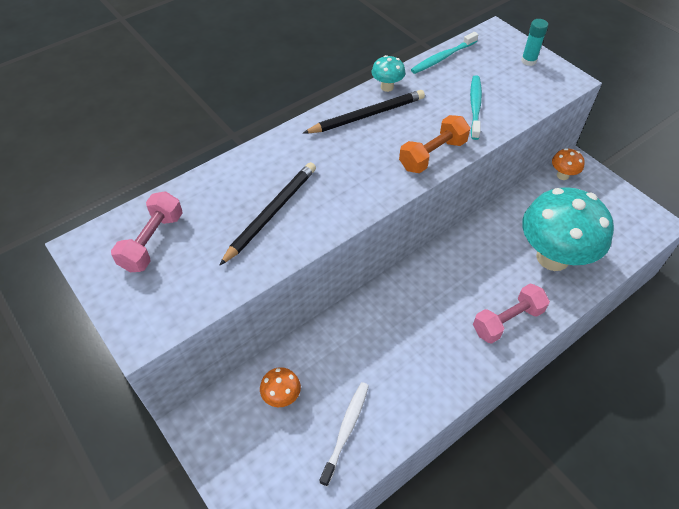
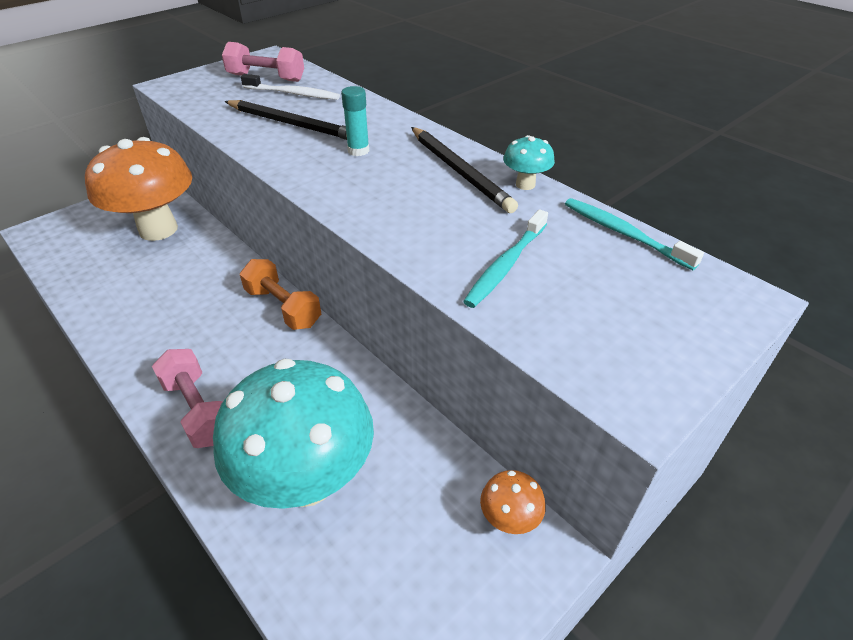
camera: 85 degrees right, 10 degrees down
orange mushroom [260,367,301,407] -> orange mushroom [85,137,192,241], size x2.41
white toothbrush [319,382,369,487] -> white toothbrush moved to [241,74,340,100]
orange dumbbell [399,115,470,173] -> orange dumbbell moved to [240,259,321,330]
turquoise toothbrush [470,75,482,140] -> turquoise toothbrush turned 120 degrees clockwise [463,209,548,308]
turquoise glue stick [521,19,548,66] -> turquoise glue stick moved to [341,86,369,156]

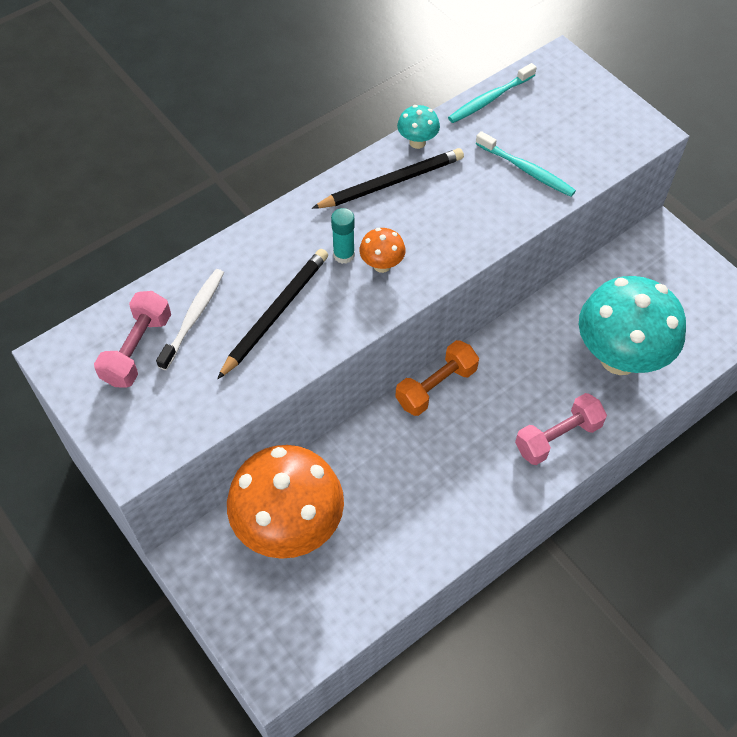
camera: 85 degrees left, 15 degrees up
orange mushroom [480,470,546,534] -> orange mushroom moved to [359,228,406,273]

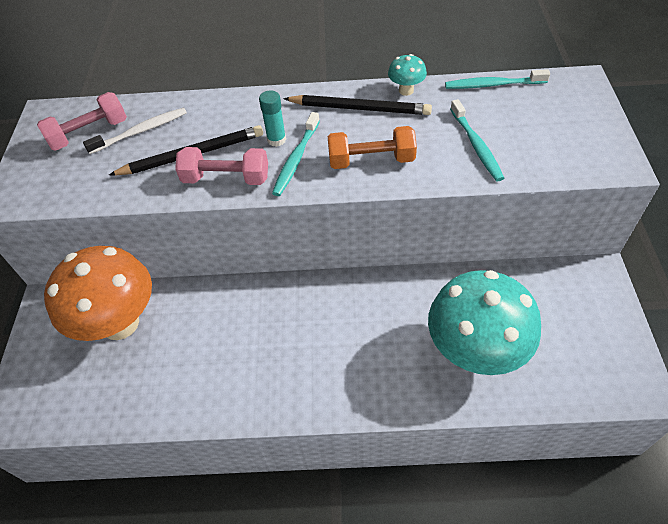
camera: 40 degrees right, 5 degrees down
orange mushroom [359,228,406,273] -> turquoise toothbrush [272,112,320,196]
orange dumbbell [395,340,479,416] -> orange dumbbell moved to [328,126,417,169]
pink dumbbell [515,393,607,465] -> pink dumbbell moved to [175,147,268,185]

